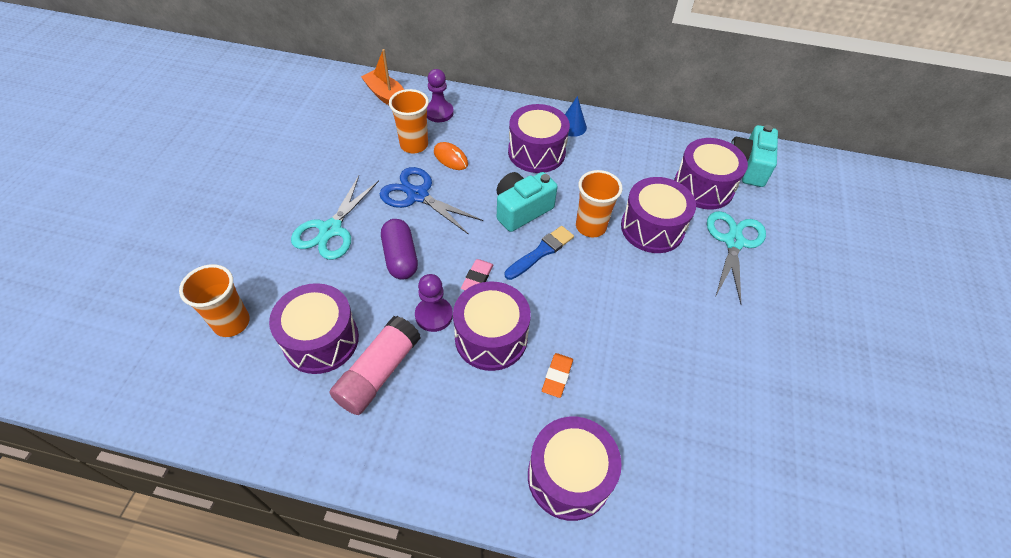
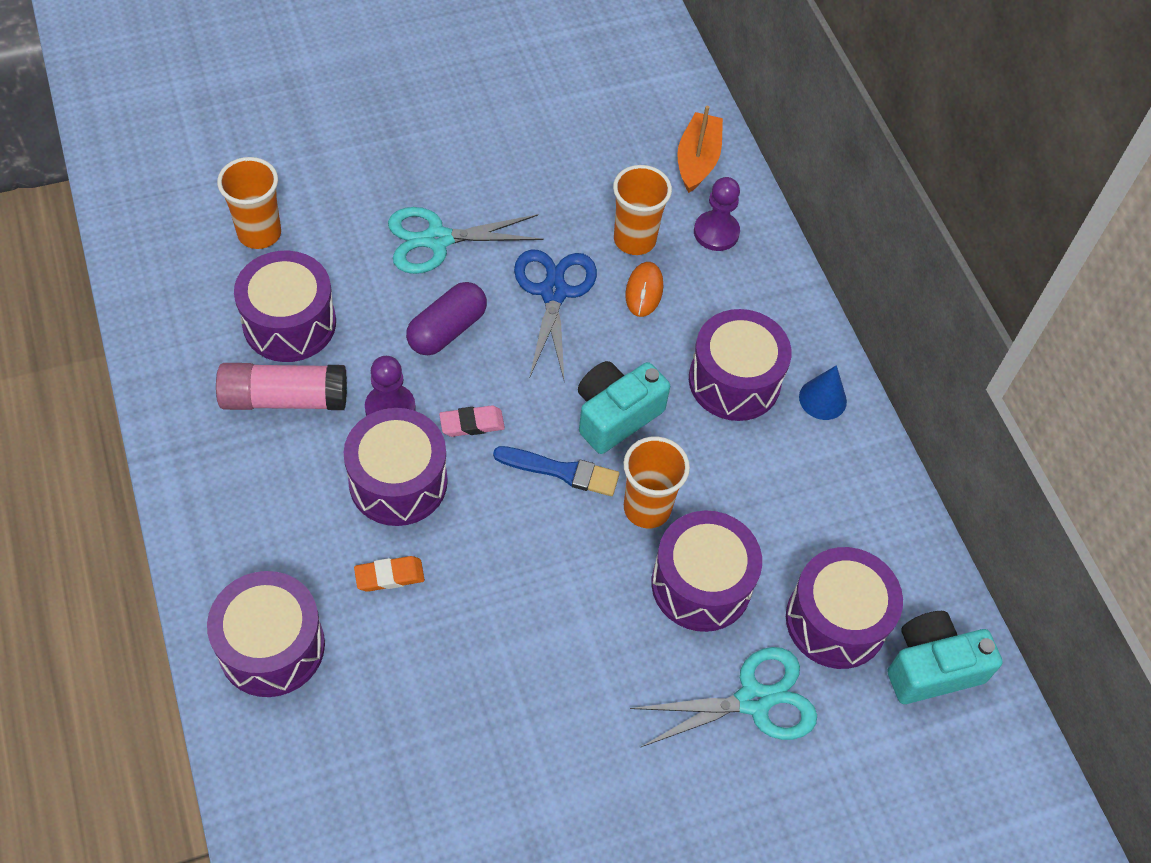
camera: 55 degrees right, 5 degrees up
turquoise camera [496,172,558,232] -> turquoise camera turned 60 degrees counterclockwise [578,361,670,454]

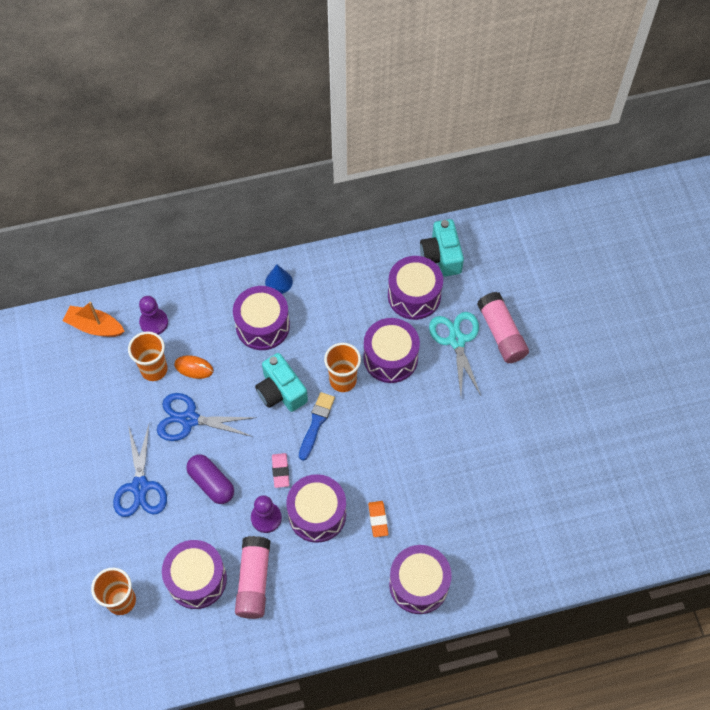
camera: 80 degrees left, 5 degrees up
turquoise scissors [388,207,544,274] -> blue scissors [113,424,167,517]
none -> pink glue stick [477,292,529,363]

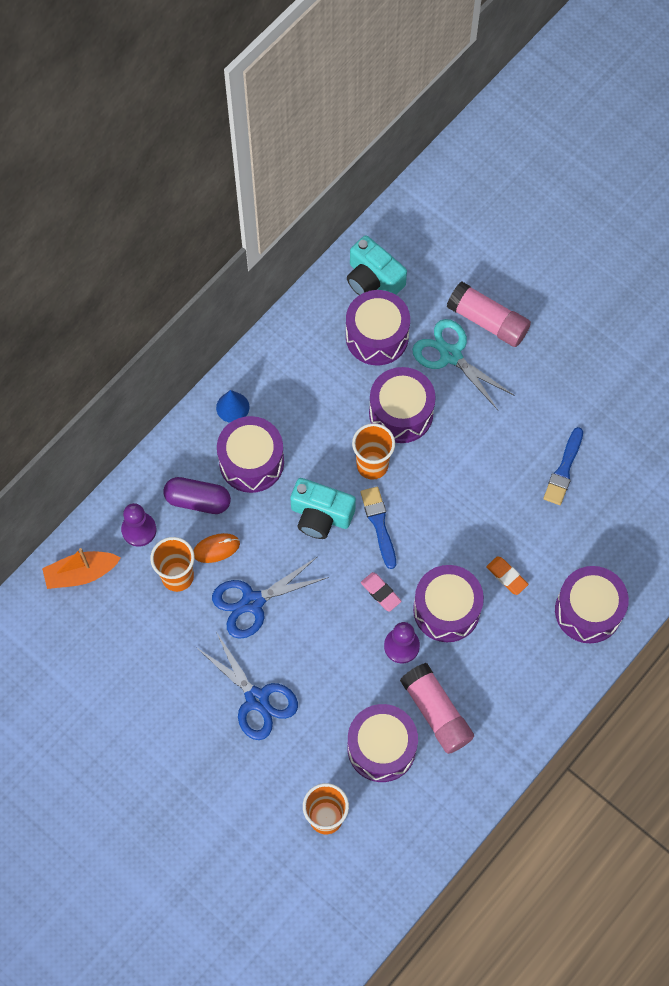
camera: 35 degrees left, 5 degrees up
purple capsule [186,455,234,504] -> purple capsule moved to [163,477,231,514]
none -> blue brush [543,427,583,505]

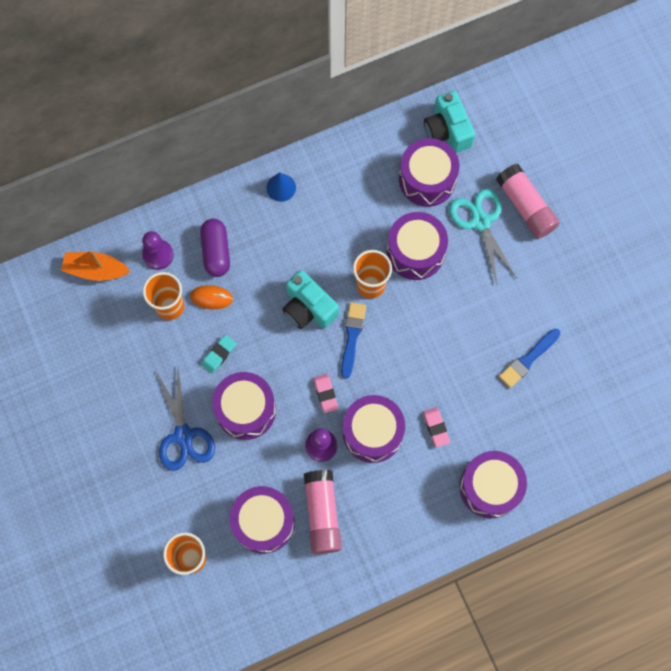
camera: 25 degrees right, 5 degrees up
purple capsule [163,477,231,514] -> purple capsule turned 45 degrees clockwise [200,219,230,277]
blue scissors [212,557,329,639] -> turquoise eraser [201,334,236,374]
purple drum [217,416,284,493] -> purple drum moved to [212,372,276,440]
orange eraser [486,556,529,595] -> pink eraser [423,407,450,447]

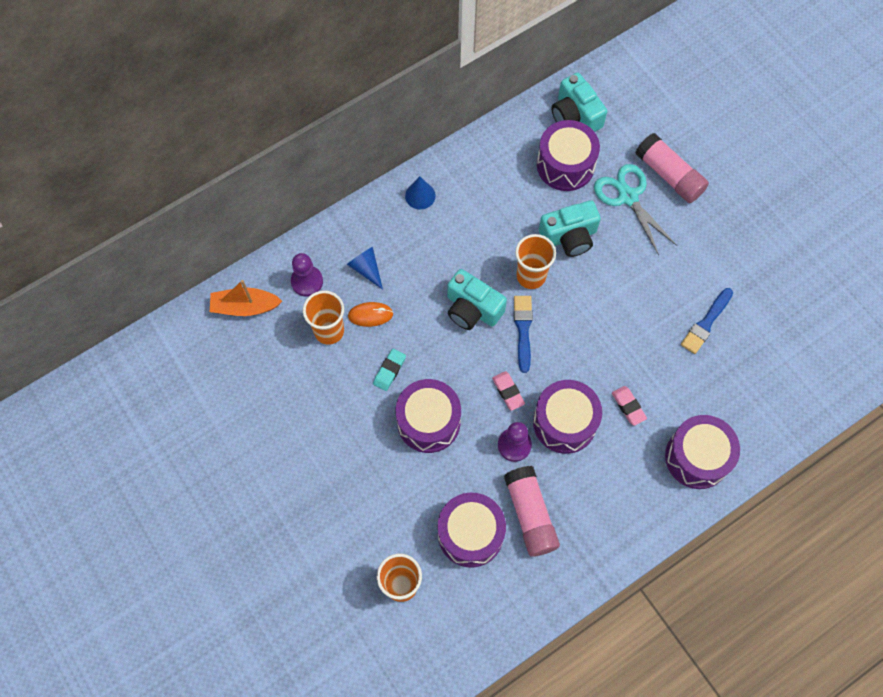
camera: 10 degrees left, 5 degrees down
blue scissors [157,369,215,471] -> none
purple capsule [200,219,230,277] -> blue cone [347,247,383,290]
purple drum [387,212,448,280] -> turquoise camera [539,200,601,257]

